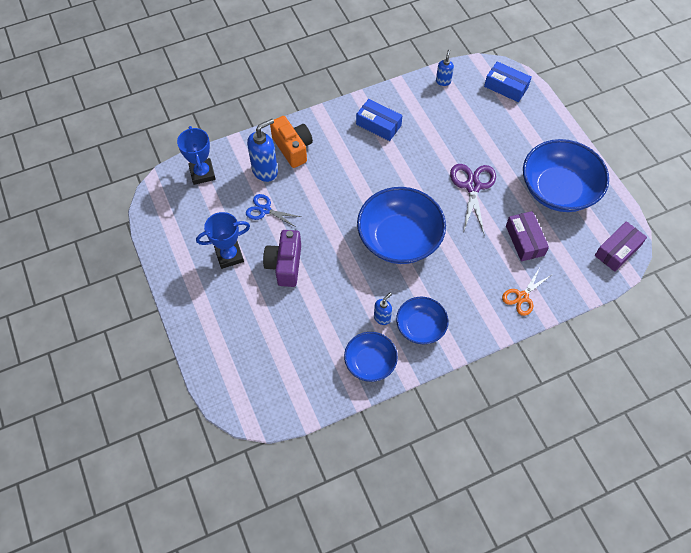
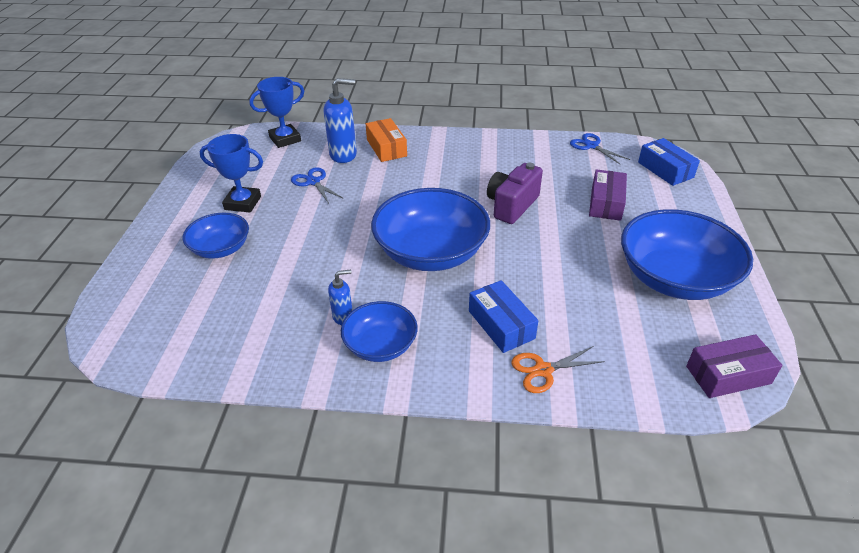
camera: 30 degrees right, 20 degrees down
blue trophy [177,126,216,185] -> blue trophy turned 45 degrees clockwise [249,77,304,148]
purple camera [263,230,301,287] -> purple camera moved to [487,163,543,224]
orange camera [270,116,313,168] -> orange box [366,118,407,162]
blue bowl [344,332,398,382] -> blue bowl moved to [183,213,249,259]
blue box [356,99,402,141] -> blue box moved to [469,280,538,353]
blue soap dispenser [436,50,454,86] -> blue scissors [570,133,630,164]
purple scissors [450,164,496,233] -> none
purple box [506,211,549,261] -> purple box moved to [589,169,627,221]

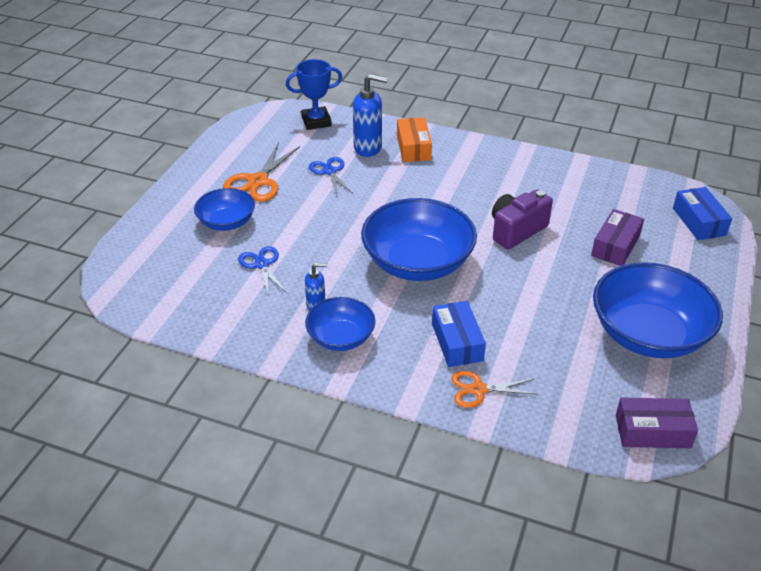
camera: 15 degrees right, 0 degrees up
blue trophy [200,134,263,212] -> orange scissors [223,143,300,202]
blue scissors [570,133,630,164] -> blue scissors moved to [238,246,287,297]

